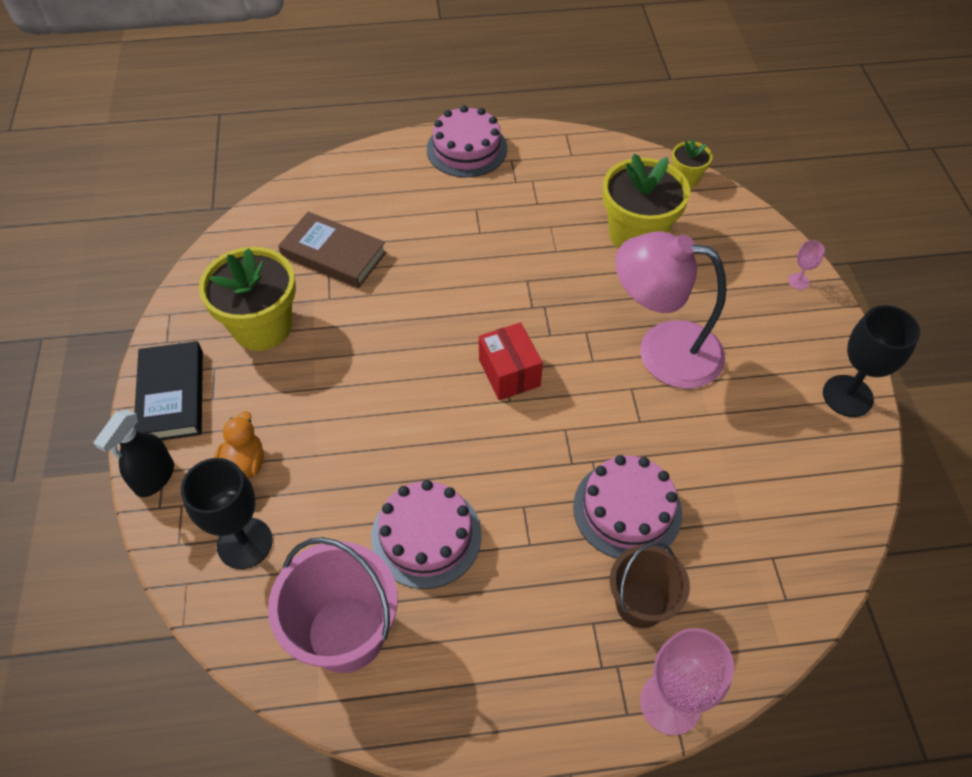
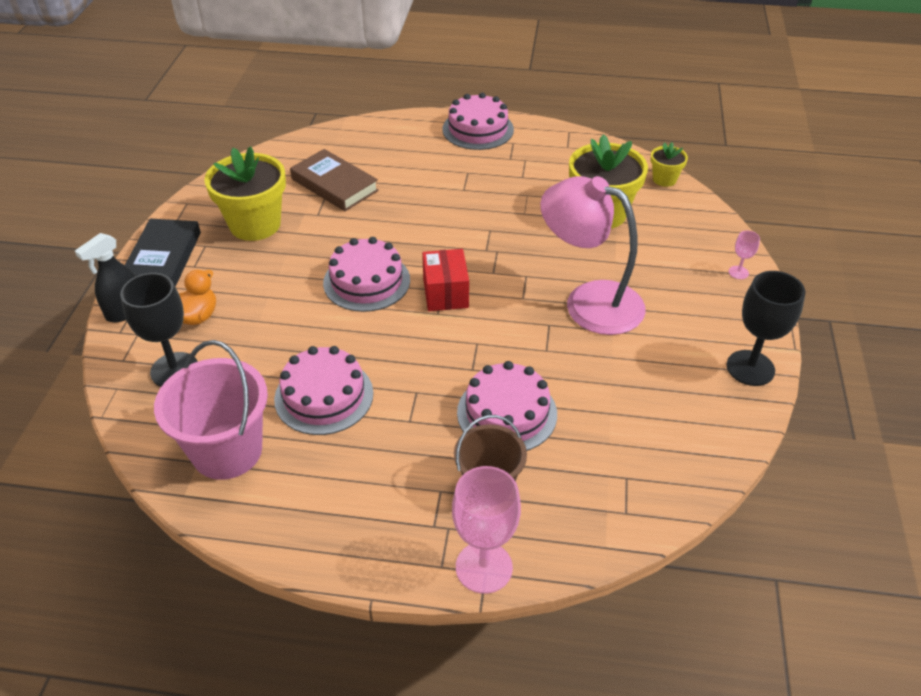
camera: 15 degrees right, 10 degrees down
none -> pink cake [323,237,410,312]

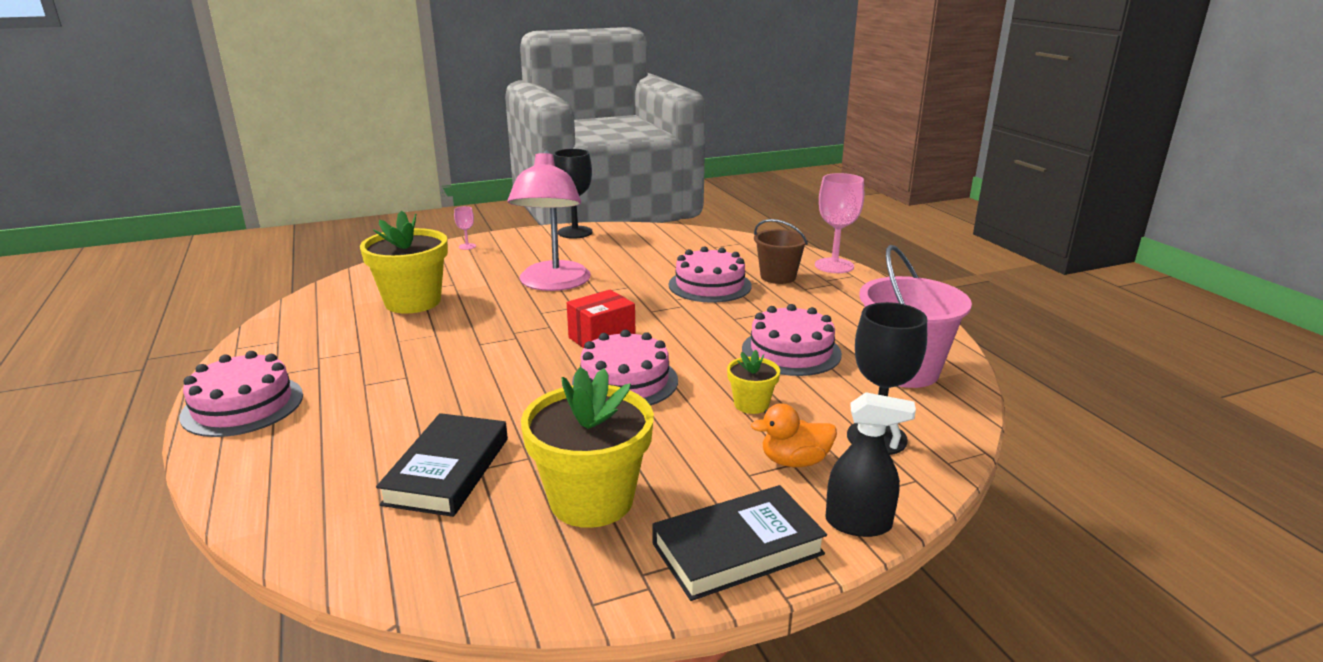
camera: 120 degrees left, 20 degrees down
brown book [290,149,379,211] -> black book [376,413,508,517]
yellow flower pot [651,142,688,187] -> yellow flower pot moved to [727,350,780,414]

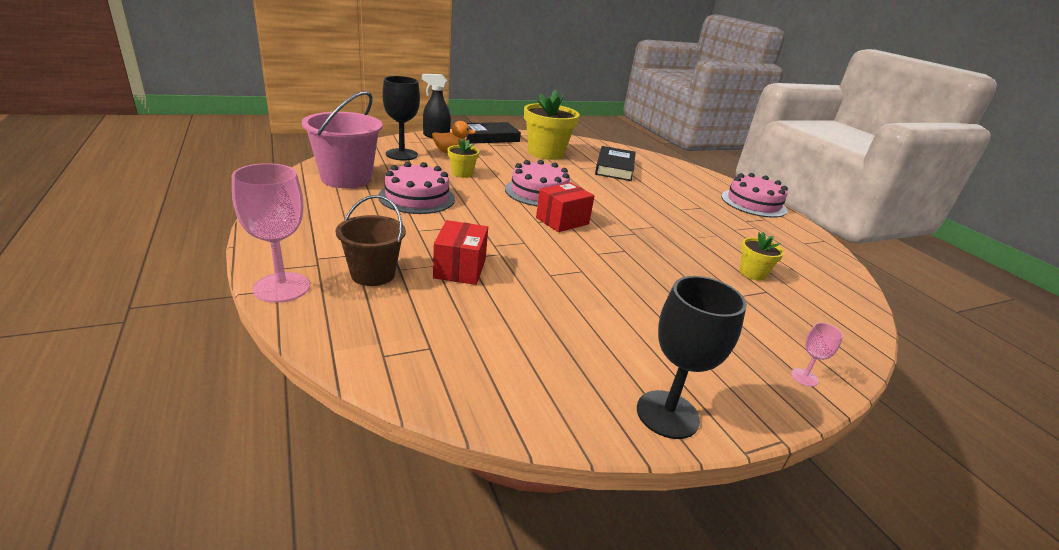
camera: 175 degrees right, 5 degrees up
yellow flower pot [360,210,448,314] -> yellow flower pot [740,232,784,281], size x0.50
pink lamp [508,150,591,291] -> none
pink cake [669,246,752,303] -> red box [433,220,488,285]

